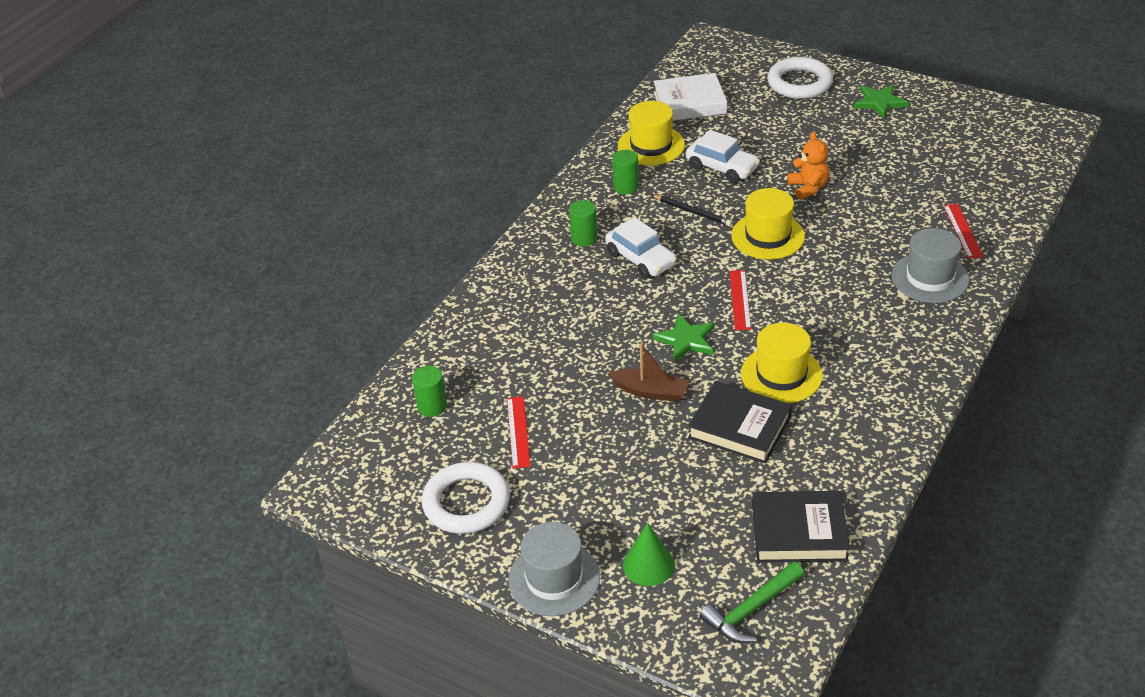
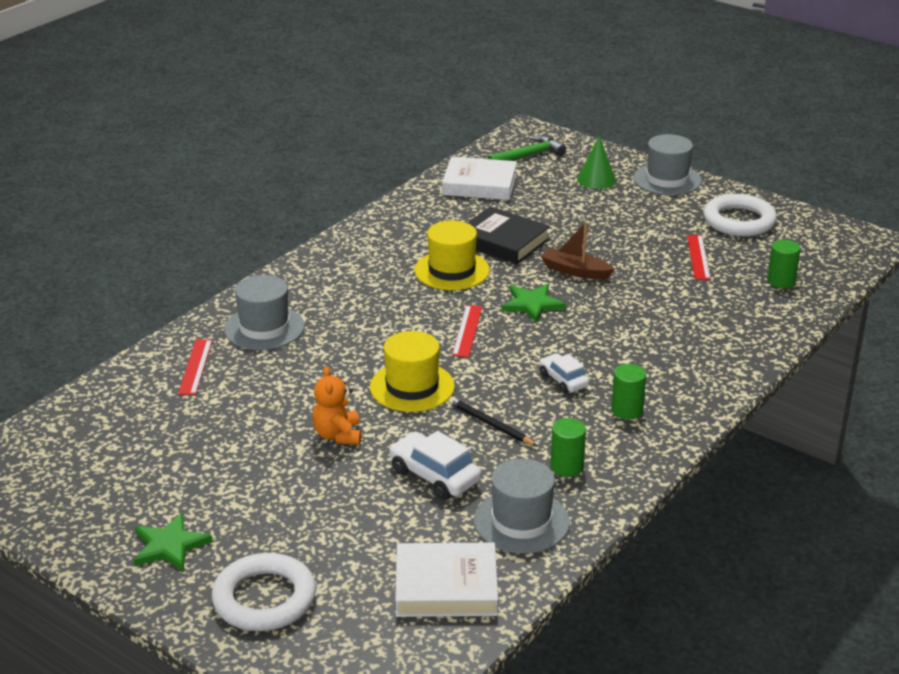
camera: 175 degrees left, 10 degrees down
white car [605,217,677,279] -> white car [539,353,590,394], size x0.65
yellow hat [618,101,685,165] -> grey hat [474,459,570,554]
black book [752,491,850,563] -> white book [442,157,517,200]

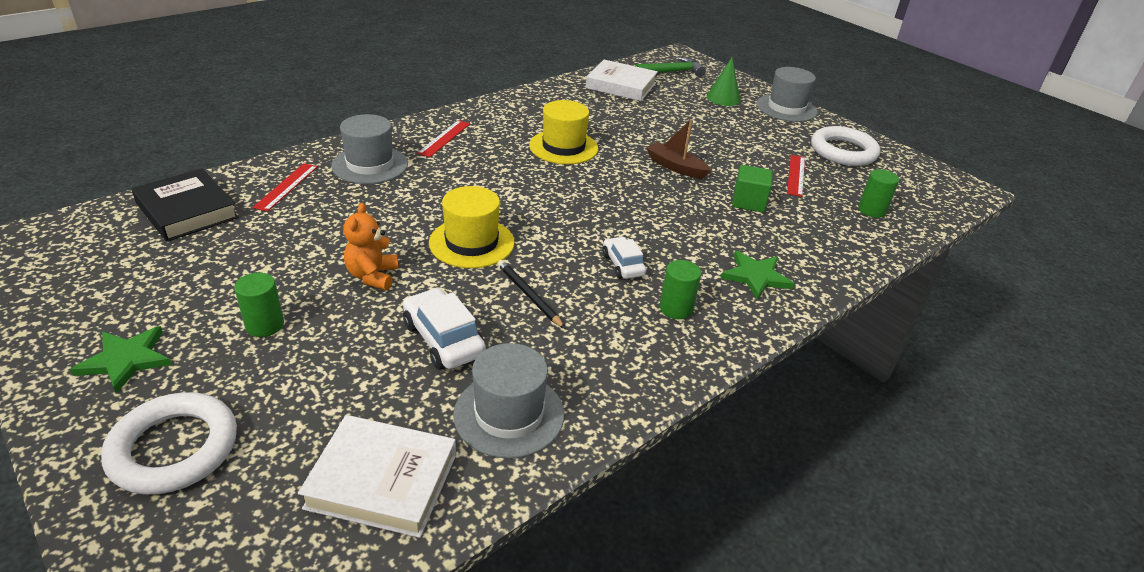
camera: 10 degrees right, 5 degrees up
red ruler [452,305,482,357] -> red ruler moved to [417,120,470,157]
black book [467,206,550,264] -> black book moved to [132,168,239,242]
green star [501,284,566,323] -> green star moved to [721,251,794,300]
green cylinder [550,418,586,477] -> green cylinder moved to [234,273,284,337]
none -> green cube [732,165,772,212]

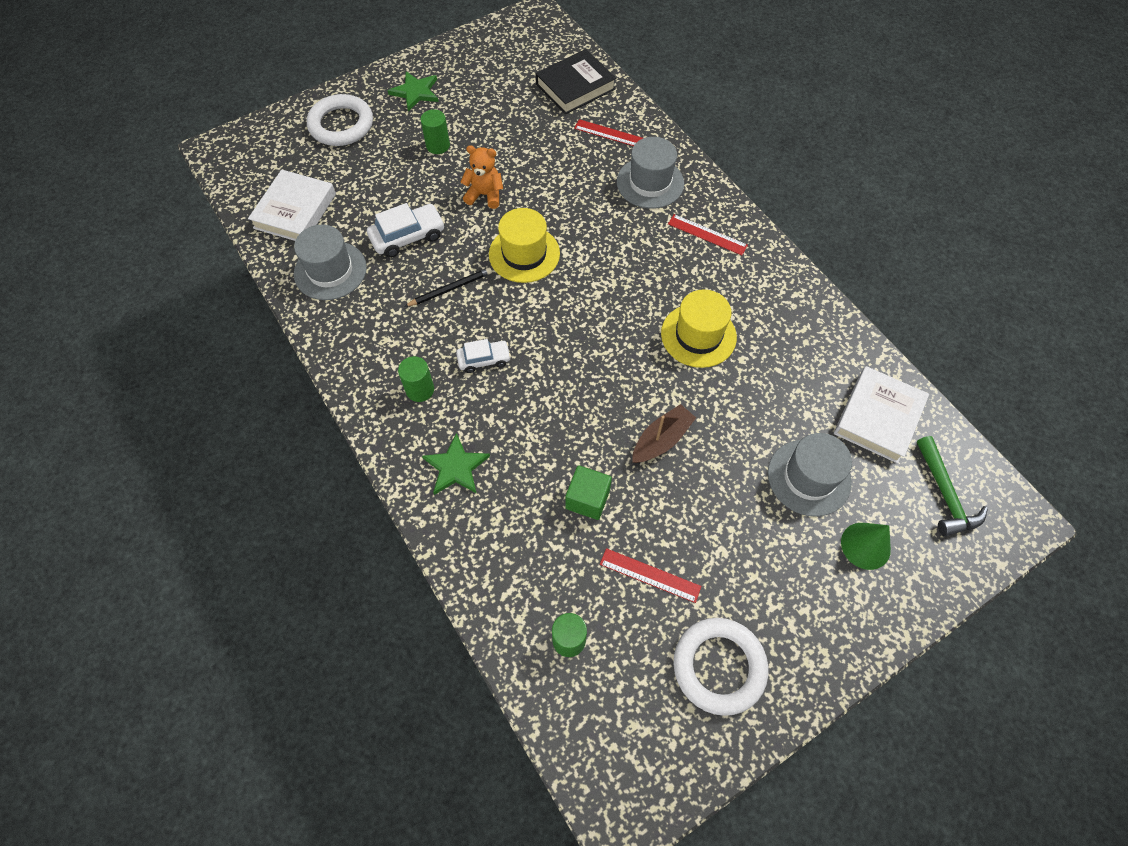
camera: 100 degrees right, 25 degrees up
grey hat [756,67,818,122] -> grey hat moved to [768,433,852,516]

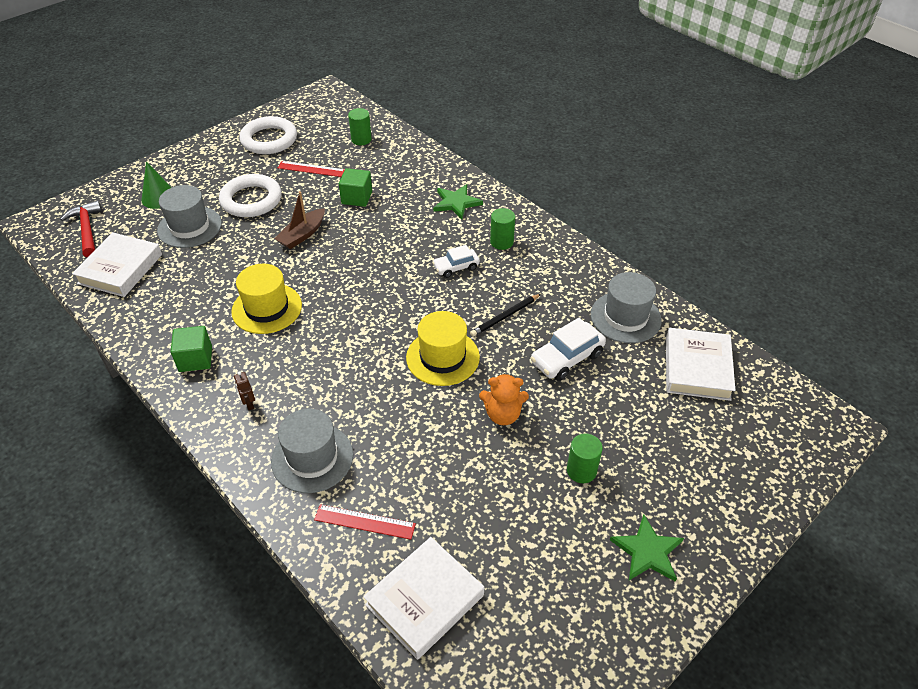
camera: 170 degrees right, 15 degrees down
white ring [307,94,373,146] -> white ring moved to [219,174,282,217]
black book [536,49,616,114] -> white book [363,537,484,660]
red ruler [668,214,748,255] -> brown robot [234,371,255,410]
green hammer [917,436,988,536] -> red hammer [60,200,102,257]
none -> green cube [170,326,212,372]

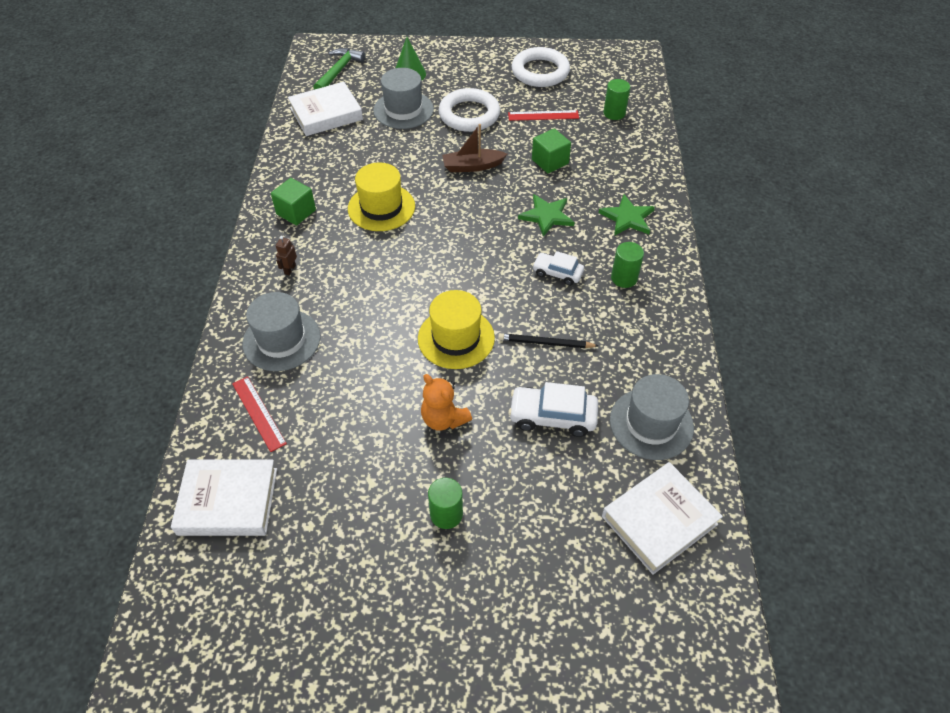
camera: 45 degrees right, 5 degrees up
red hammer [60,200,102,257] -> green hammer [313,48,366,90]
red ruler [278,161,345,177] -> red ruler turned 60 degrees counterclockwise [508,110,579,121]
green star [610,514,684,581] -> green star moved to [518,194,574,237]

